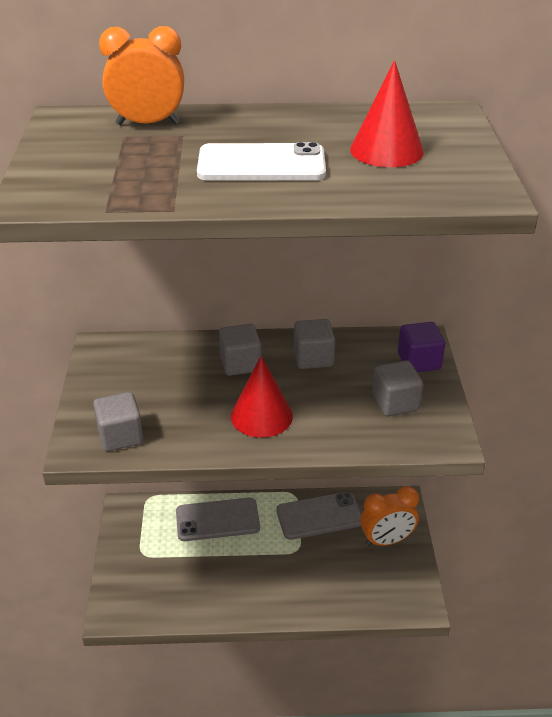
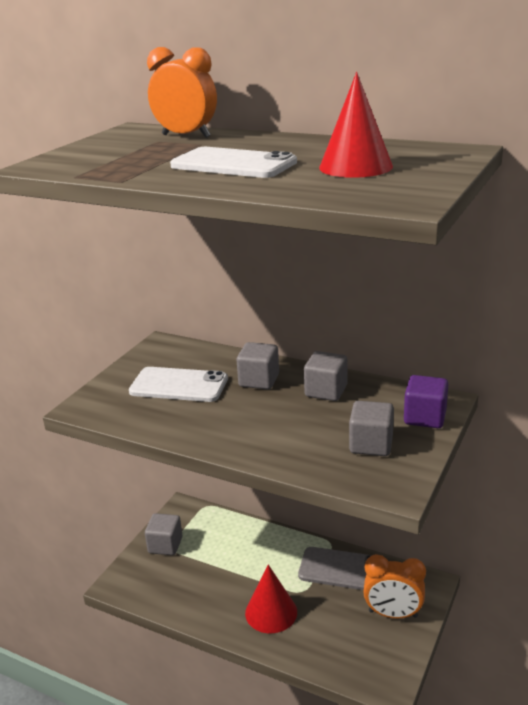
camera: 30 degrees right, 10 degrees down
grey cube [93,392,143,451] -> grey cube moved to [145,513,182,555]
grey phone [176,498,260,541] -> none
red cone [231,356,293,438] -> red cone moved to [245,565,297,633]
none -> white phone [129,367,228,402]

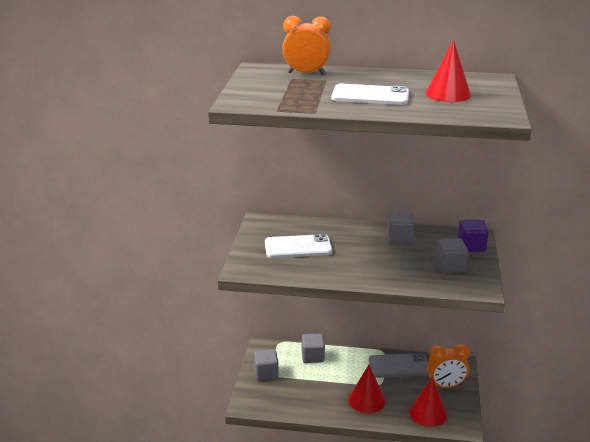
camera: 20 degrees left, 0 degrees up
grey cube [237,342,279,389] -> grey cube moved to [302,334,325,363]
none -> red cone [409,377,447,427]

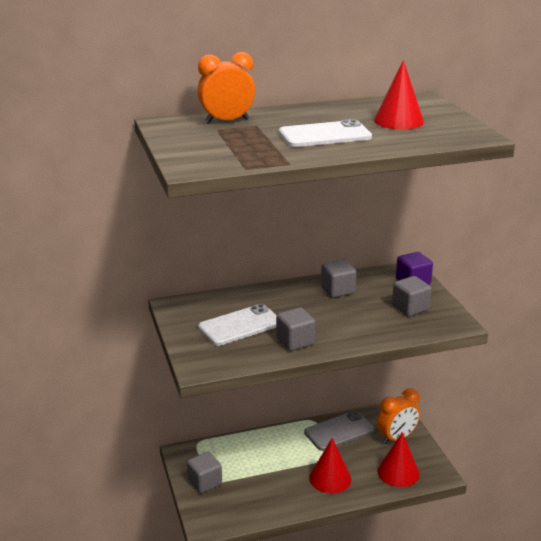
camera: 25 degrees left, 0 degrees up
grey cube [302,334,325,363] -> grey cube moved to [276,307,316,351]

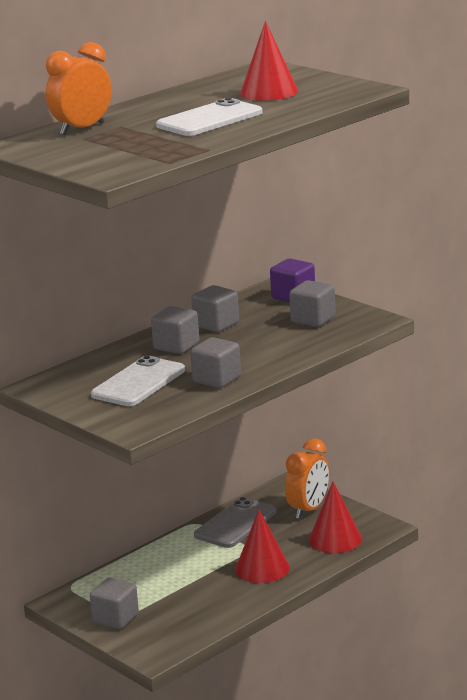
camera: 25 degrees left, 5 degrees down
none -> grey cube [151,306,199,354]

